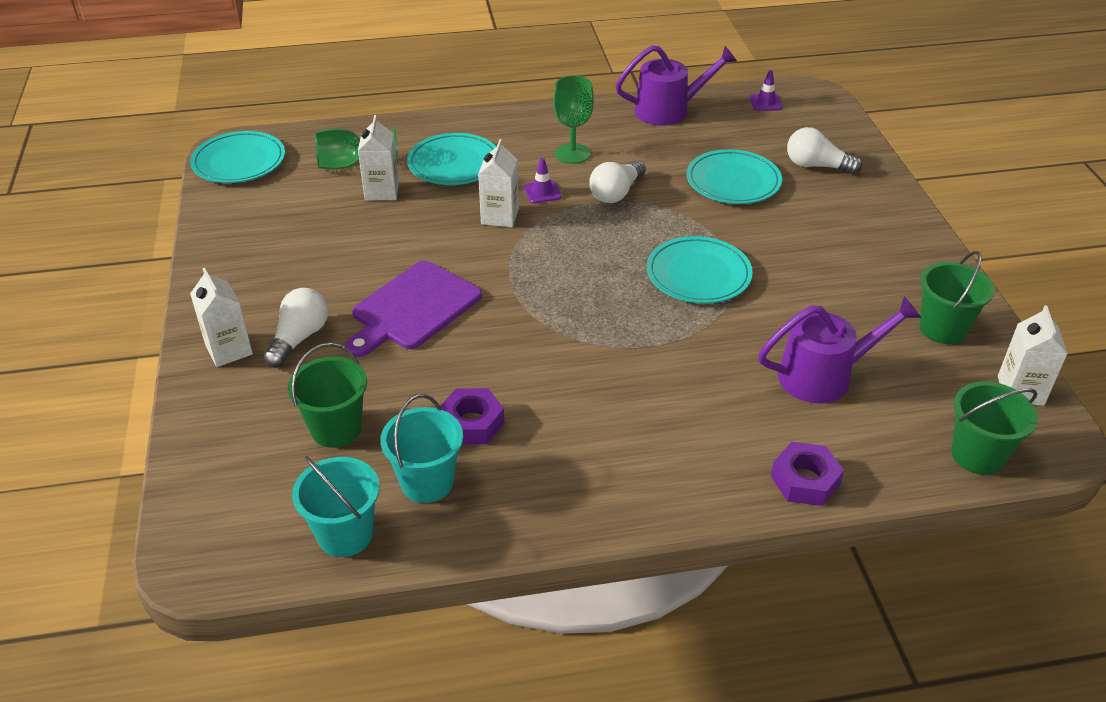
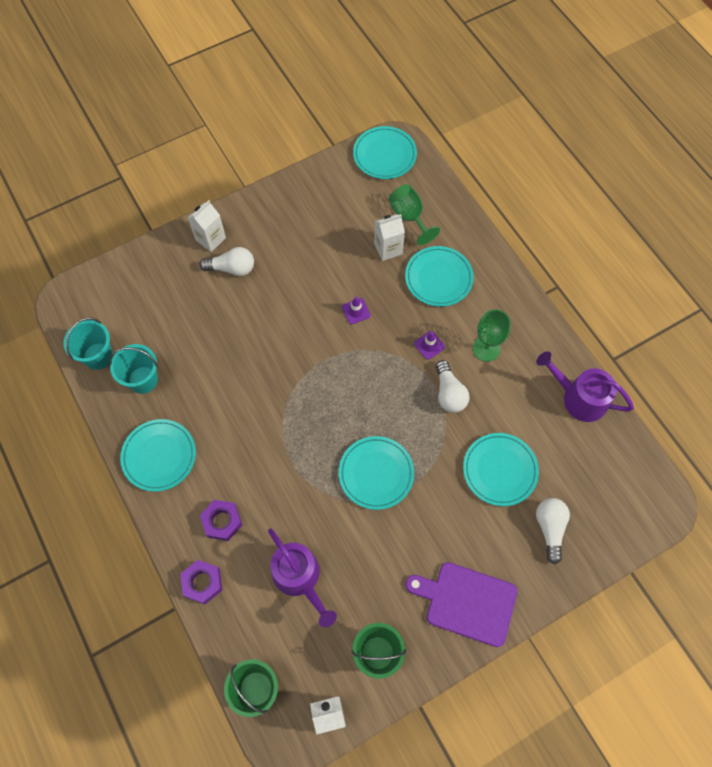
camera: 70 degrees right, 25 degrees up
green bucket [288,343,367,448] -> none
purple cutting board [345,261,482,357] -> purple cutting board moved to [405,562,518,647]
purple nut [440,388,504,445] -> purple nut moved to [200,500,242,541]
white carton [478,139,519,227] -> none
white light bulb [589,160,646,203] -> white light bulb turned 120 degrees counterclockwise [436,360,469,413]
purple watering can [615,45,738,126] -> purple watering can turned 150 degrees clockwise [536,351,634,422]
purple traffic cone [750,70,783,111] -> purple traffic cone moved to [342,297,371,324]
none -> turquoise plate [120,419,196,492]

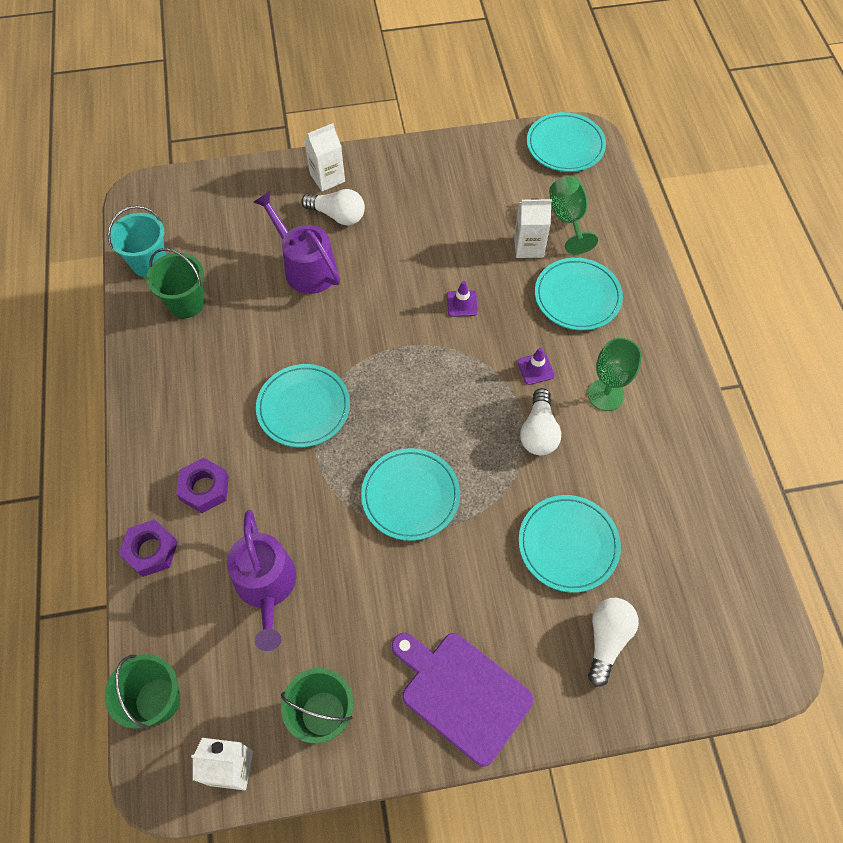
camera: 20 degrees right, 5 degrees down
turquoise bucket [109,344,158,394] -> green bucket [146,248,205,318]
turquoise plate [120,419,196,492] -> turquoise plate moved to [256,364,350,447]
purple watering can [536,351,634,422] -> purple watering can moved to [254,191,340,294]

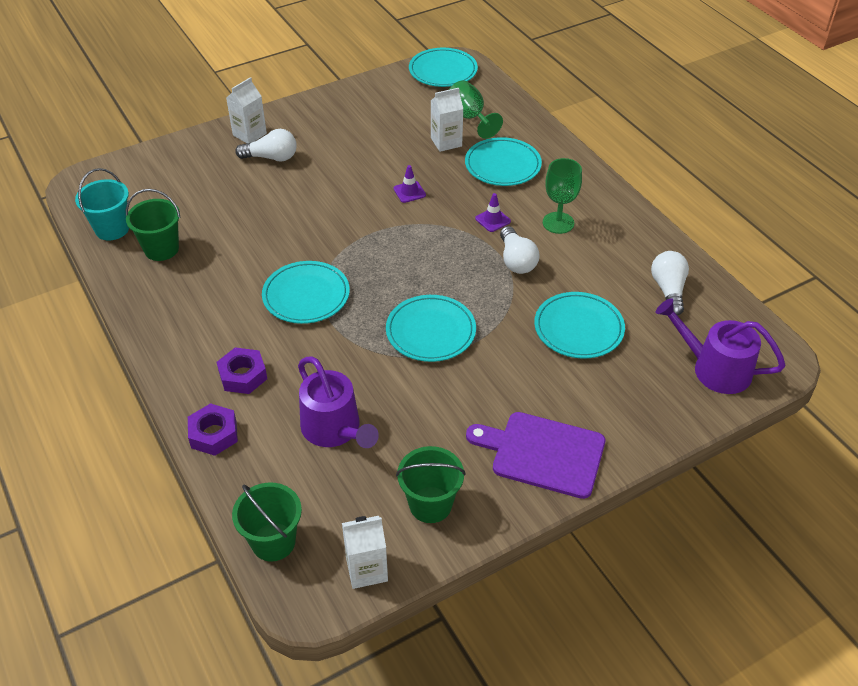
camera: 20 degrees left, 15 degrees down
purple watering can [254,191,340,294] -> purple watering can moved to [655,298,786,394]
white light bulb [588,598,639,687] -> white light bulb moved to [651,251,689,316]

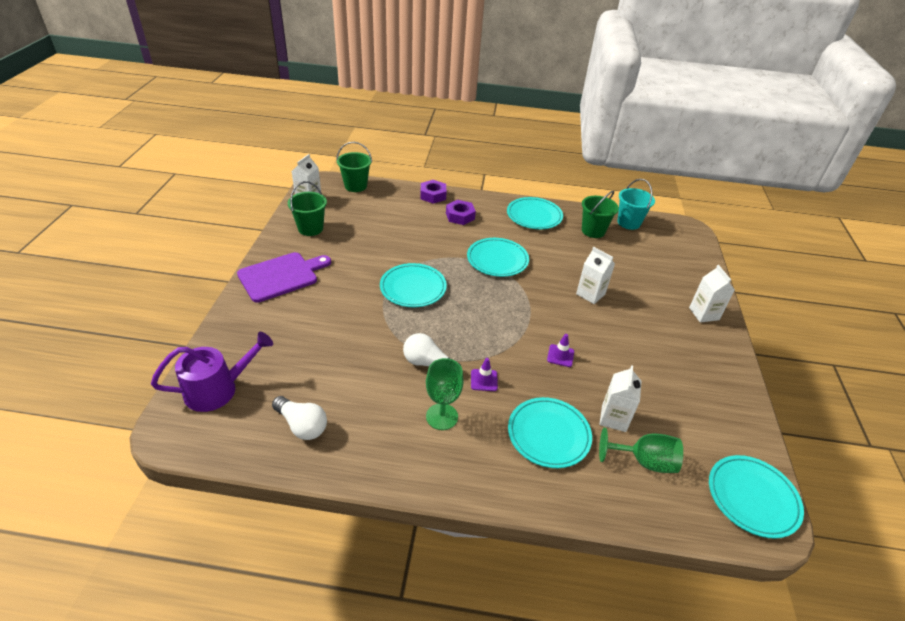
camera: 125 degrees right, 5 degrees down
white light bulb [235,129,297,162] -> none
purple watering can [298,356,379,448] -> none
turquoise plate [534,292,625,359] -> turquoise plate moved to [507,197,563,229]
none -> white carton [576,247,615,304]

